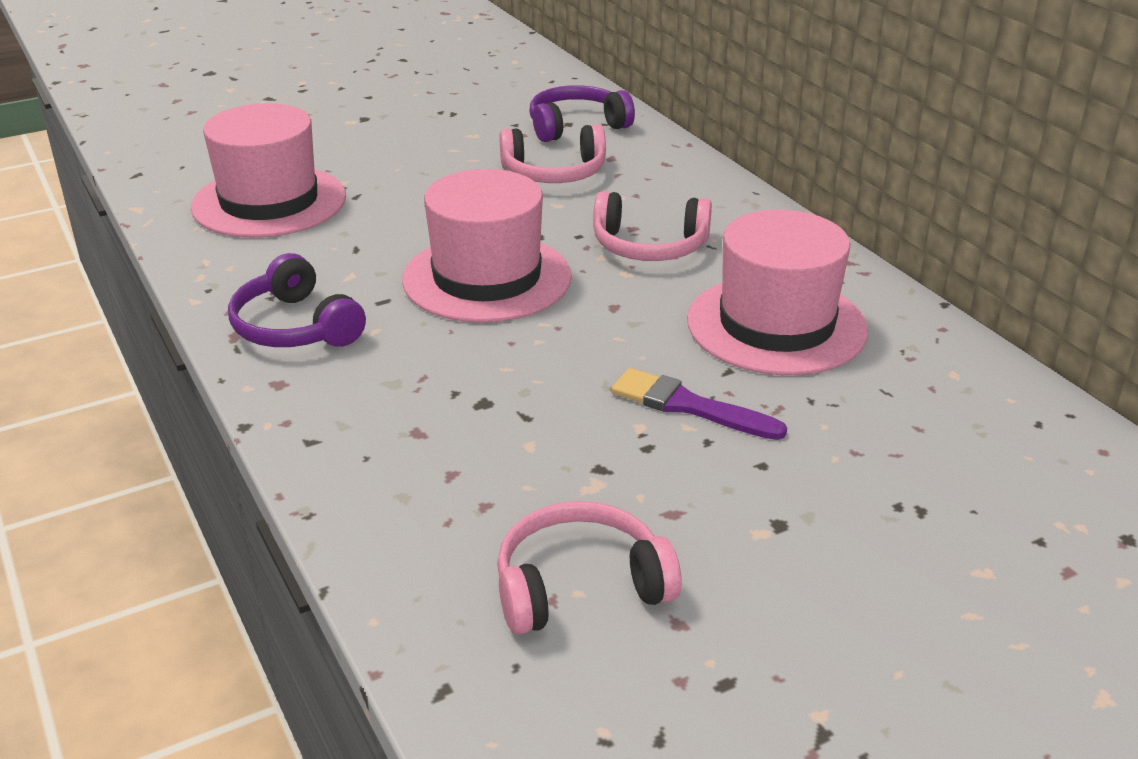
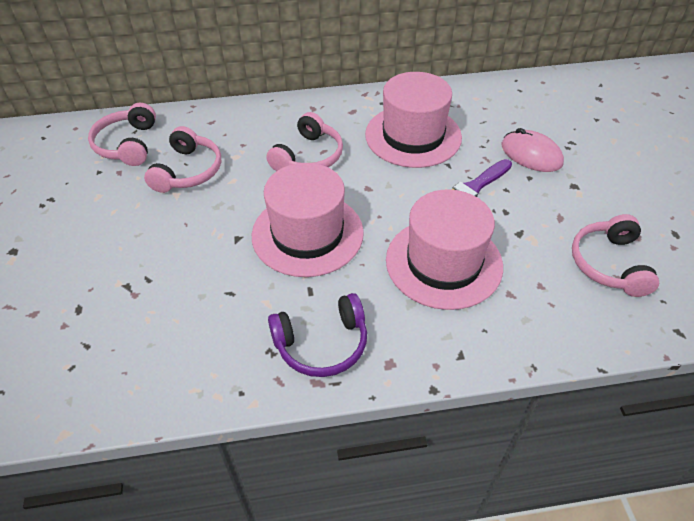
camera: 70 degrees left, 15 degrees up
pink hat [191,103,346,238] -> pink hat moved to [386,189,503,310]
purple headphones [530,85,635,142] -> pink headphones [88,103,156,166]
none -> pink mouse [502,128,564,172]

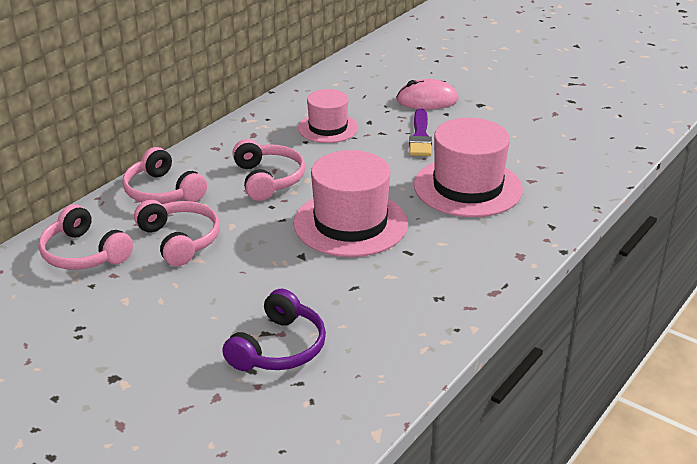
camera: 45 degrees left, 15 degrees down
purple headphones [268,293,367,377] -> purple headphones moved to [222,289,326,371]
pink hat [365,72,462,168] -> pink hat [298,89,358,143], size x0.61
pink headphones [572,214,659,297] -> pink headphones moved to [122,147,207,204]

